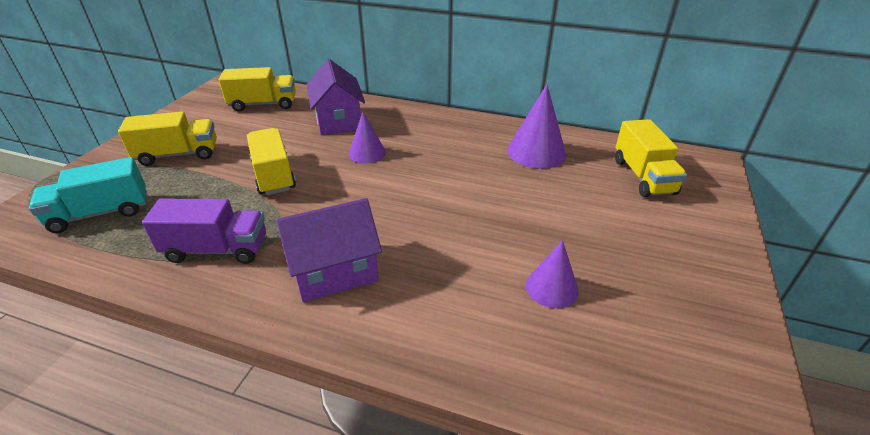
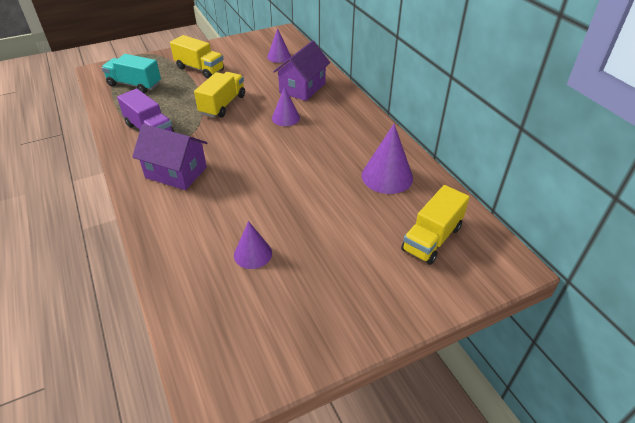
camera: 45 degrees right, 5 degrees up
yellow truck [219,67,296,112] -> purple cone [267,28,291,63]

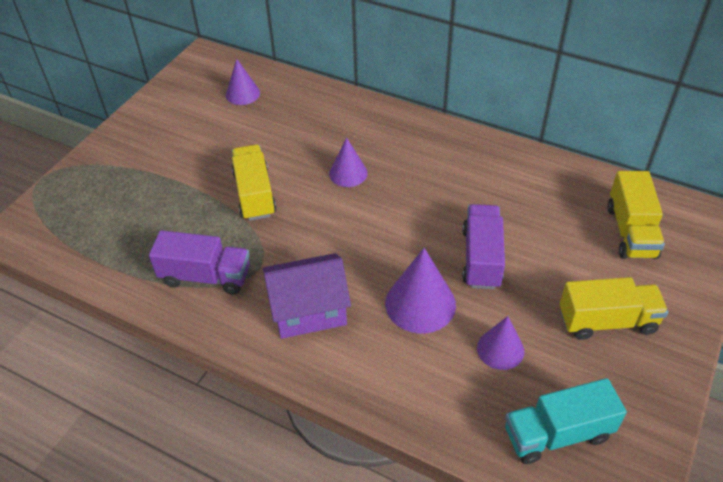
camera: 35 degrees left, 5 degrees up
turquoise truck [102,54,161,93] -> turquoise truck moved to [505,378,627,464]
yellow truck [170,35,224,79] -> yellow truck moved to [560,277,668,340]
purple house [273,40,330,101] -> none
purple cone [362,124,413,194] -> purple cone moved to [385,248,456,333]
none -> purple truck [462,204,505,289]

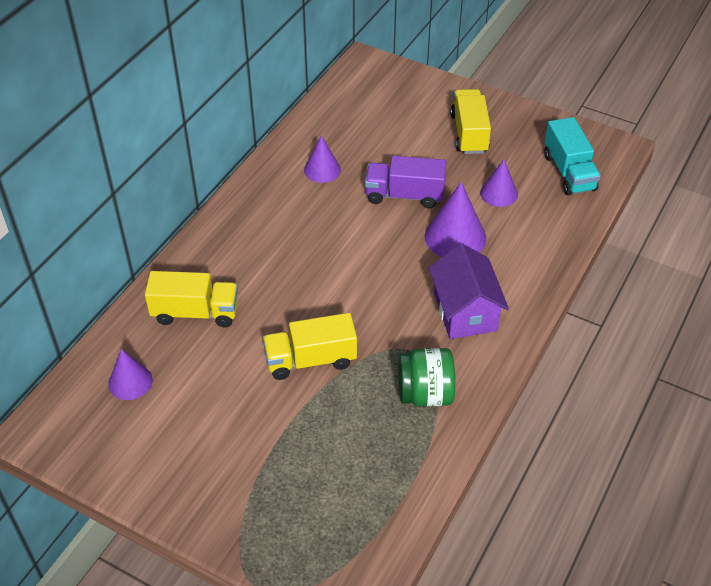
camera: 90 degrees left, 0 degrees up
purple truck [149,230,250,295] -> green jar [398,348,455,407]
purple cone [329,138,368,187] -> purple cone moved to [304,135,341,183]
yellow truck [607,171,665,259] -> yellow truck moved to [145,271,238,328]

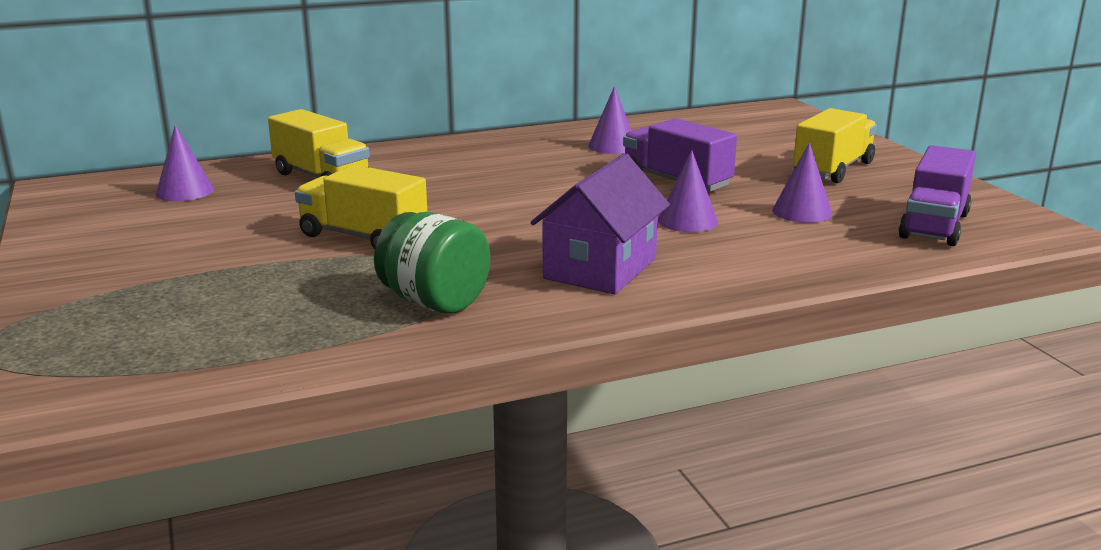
camera: 40 degrees right, 25 degrees down
purple cone [425,182,486,257] -> purple cone [658,150,718,232], size x0.63
turquoise truck [544,117,601,196] -> purple truck [899,145,976,246]

